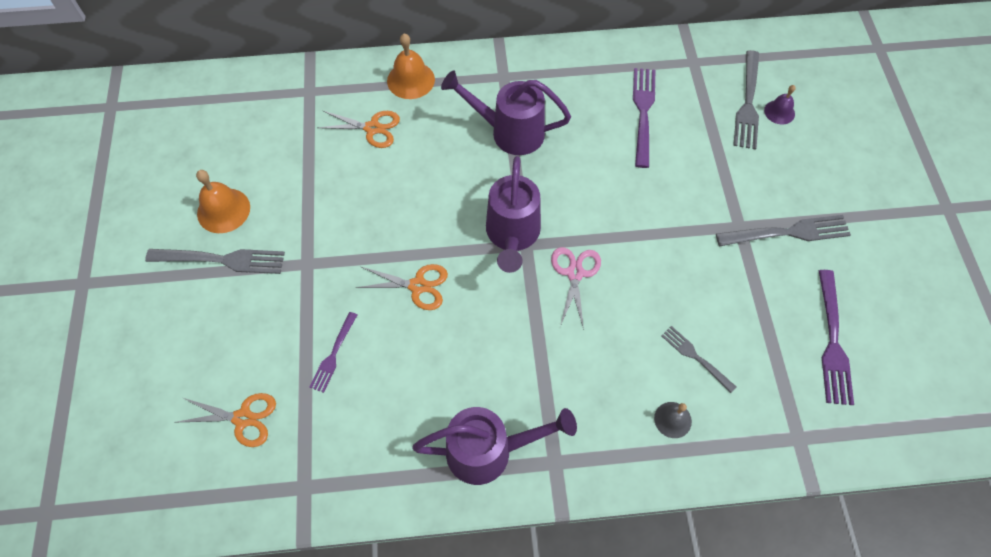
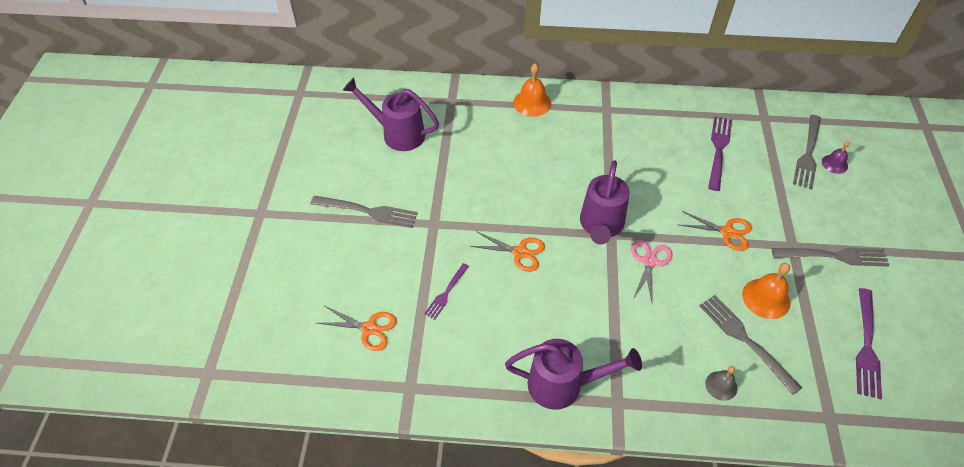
camera: 10 degrees right, 10 degrees down
orange bell [196,170,250,233] -> orange bell moved to [742,263,791,319]
orange scissors [317,111,400,148] -> orange scissors moved to [680,211,752,251]
purple watering can [441,70,571,155] -> purple watering can moved to [343,77,439,151]
grey fork [661,326,736,393] -> grey fork [699,295,802,395], size x1.67

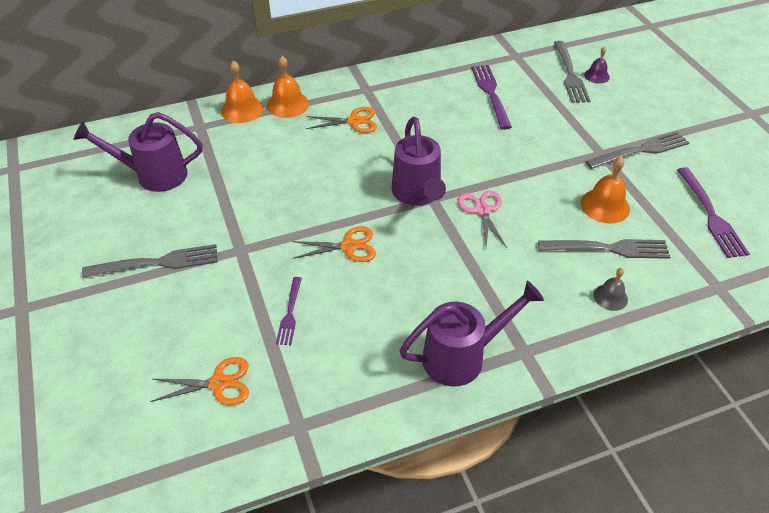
camera: 25 degrees left, 5 degrees down
orange scissors [680,211,752,251] -> orange scissors moved to [306,107,377,133]
grey fork [699,295,802,395] -> grey fork turned 150 degrees clockwise [538,239,670,259]
none -> orange bell [221,61,264,123]

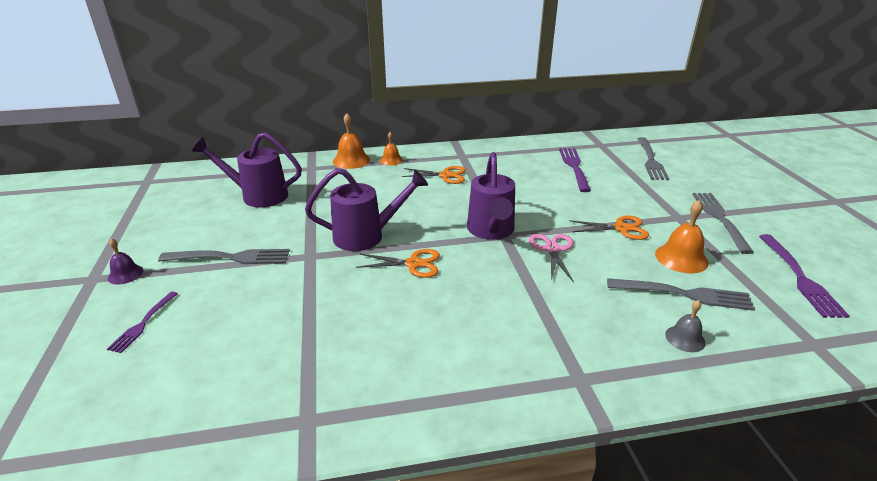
camera: 10 degrees right, 15 degrees down
orange scissors [150,357,249,405] -> orange scissors moved to [569,216,649,240]
orange bell [267,56,309,118] -> orange bell [380,132,403,166], size x0.62
purple fork [276,277,302,345] -> purple fork moved to [107,292,178,353]
purple watering can [400,281,544,386] -> purple watering can moved to [305,168,428,251]
purple bell [584,47,610,84] -> purple bell moved to [108,238,143,285]
grey fork [585,131,689,169] -> grey fork turned 75 degrees counterclockwise [692,193,754,254]

